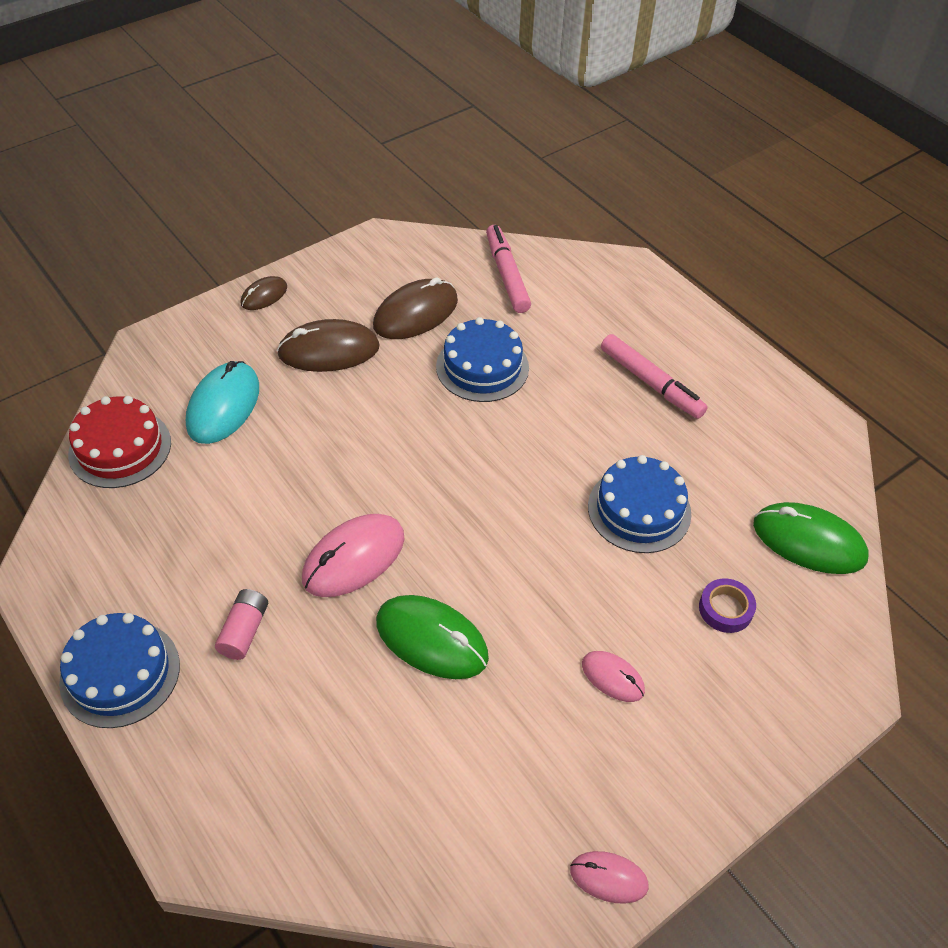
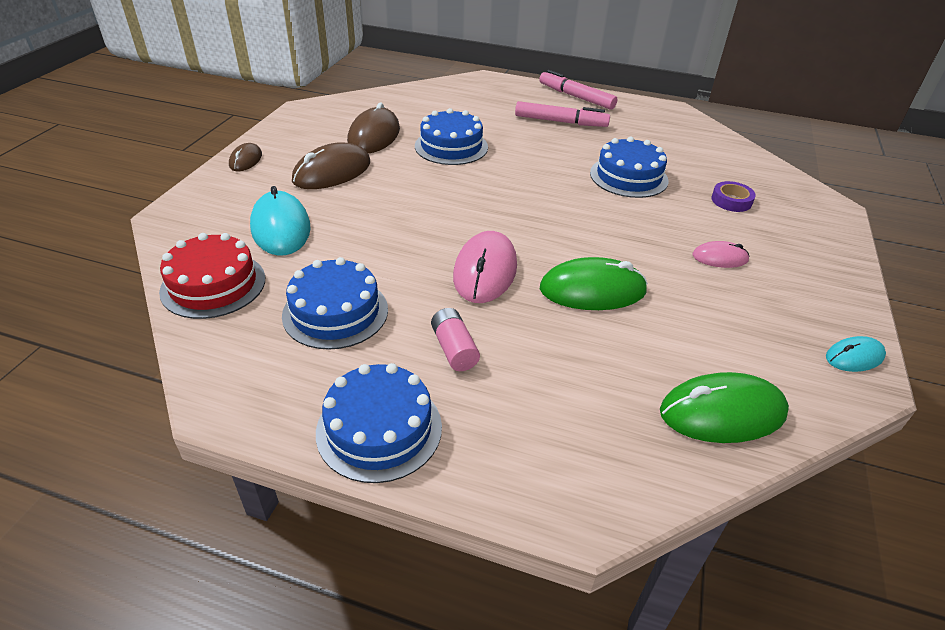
camera: 35 degrees left, 10 degrees down
pink marker [486,225,531,313] -> pink marker moved to [539,70,617,110]
pink mouse [570,851,649,904] -> turquoise mouse [826,336,886,372]
green mouse [753,502,868,574] -> green mouse moved to [660,372,789,443]
none -> blue cake [282,257,388,350]

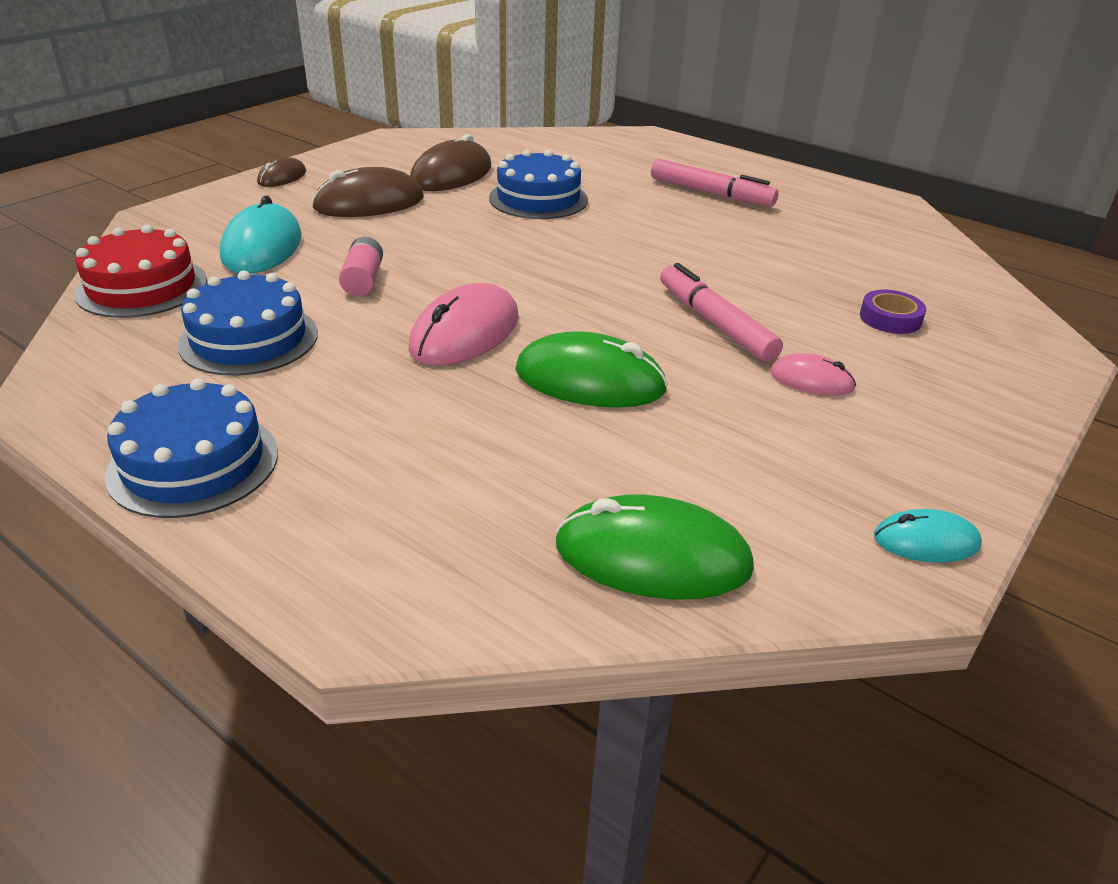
camera: 20 degrees right, 5 degrees down
pink battery [431,308,480,371] -> pink battery moved to [339,237,383,296]
pink marker [539,70,617,110] -> pink marker moved to [660,263,783,362]
blue cake [590,137,668,198] -> none

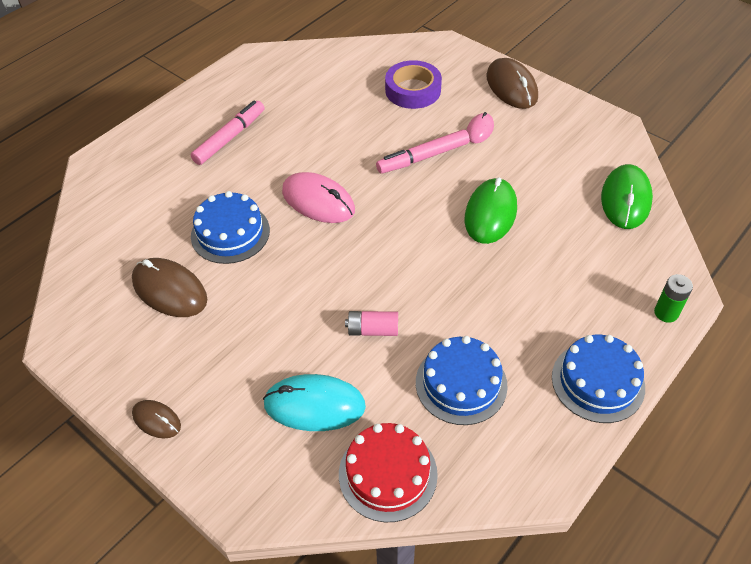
camera: 85 degrees left, 15 degrees up
brown mouse [312,167,424,217] -> brown mouse moved to [486,58,538,109]
pink mouse [408,283,519,365] -> pink mouse moved to [282,172,355,223]
purple tape [860,290,926,334] -> purple tape [385,60,442,109], size x1.71
turquoise mouse [874,509,982,563] -> none
none -> green battery [654,274,693,323]

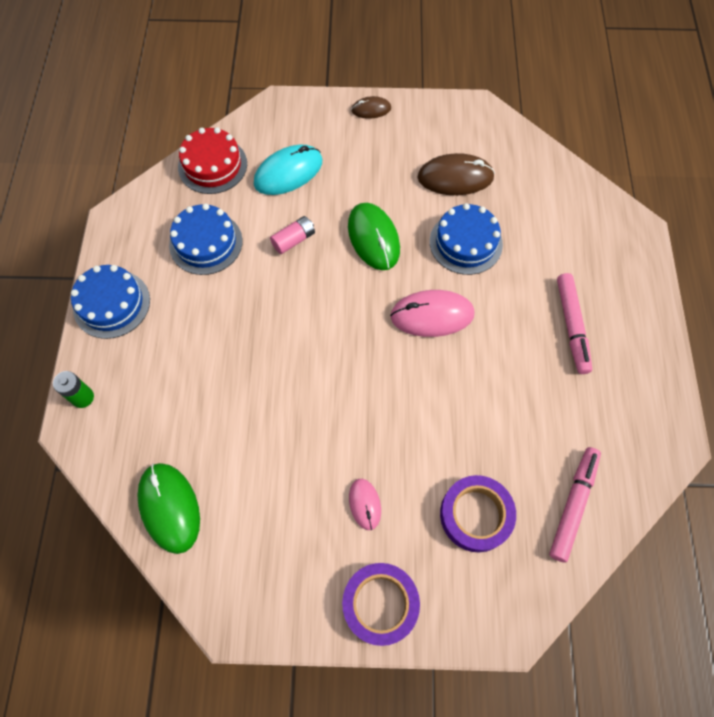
camera: 140 degrees right, 15 degrees up
pink marker [376,130,470,174] -> pink marker moved to [549,447,601,562]
green mouse [465,177,517,244] -> green mouse moved to [348,203,400,270]
brown mouse [486,58,538,109] -> purple tape [342,563,420,646]

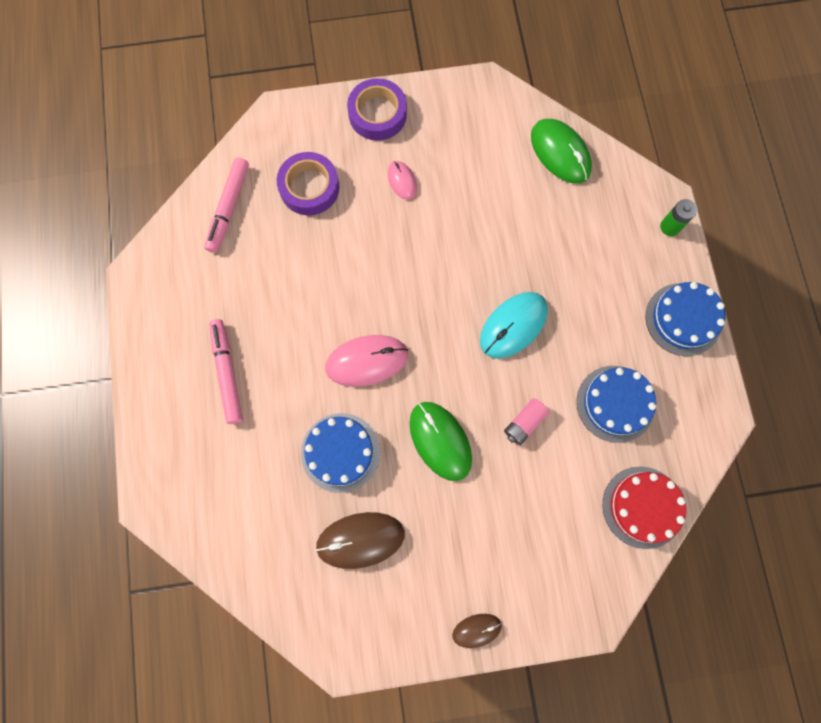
camera: 170 degrees right, 10 degrees up
turquoise mouse [254,145,322,195] -> turquoise mouse moved to [480,292,548,359]

